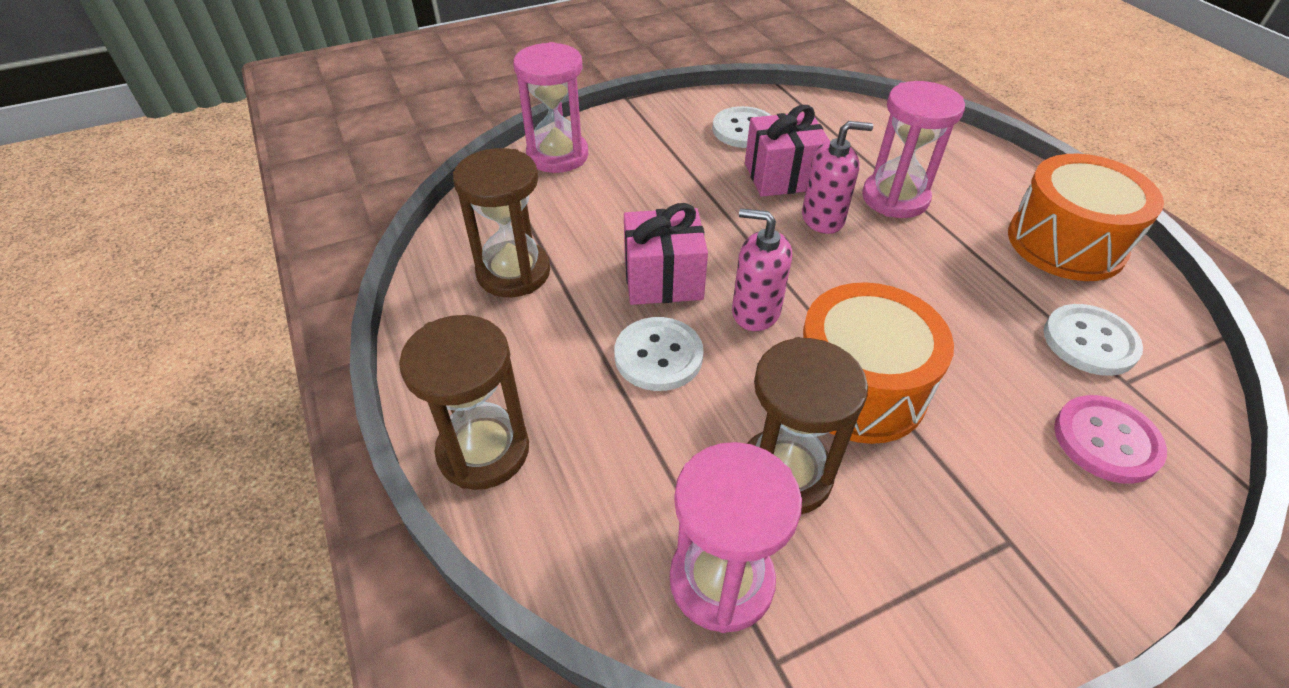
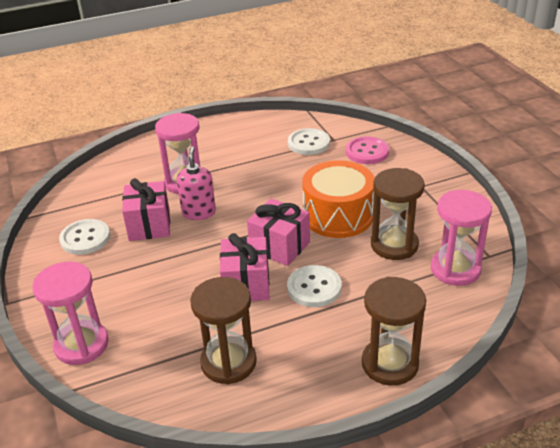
camera: 85 degrees left, 10 degrees down
pink soap dispenser [732,208,792,331] -> pink gift [247,199,310,266]
orange drum [1008,154,1164,281] -> none

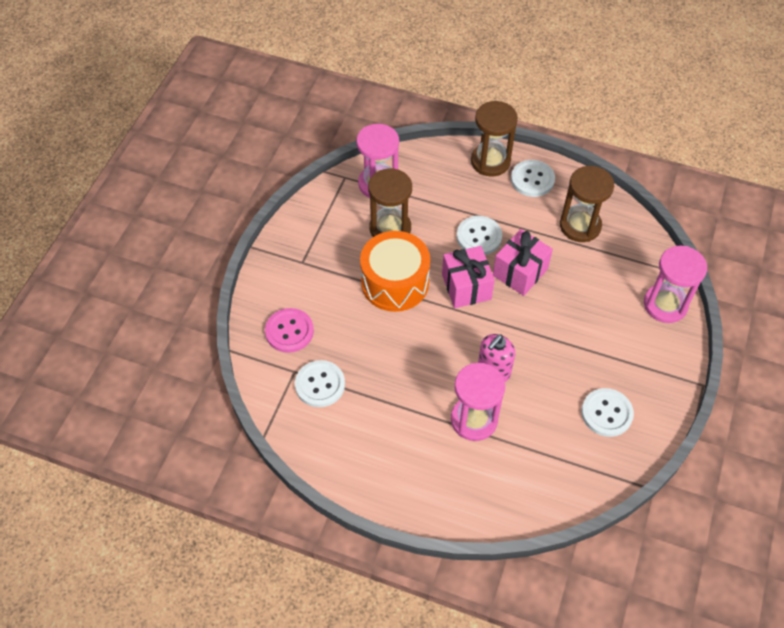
camera: 140 degrees left, 20 degrees up
pink gift [122,178,170,241] -> none
none -> white button [511,160,555,197]

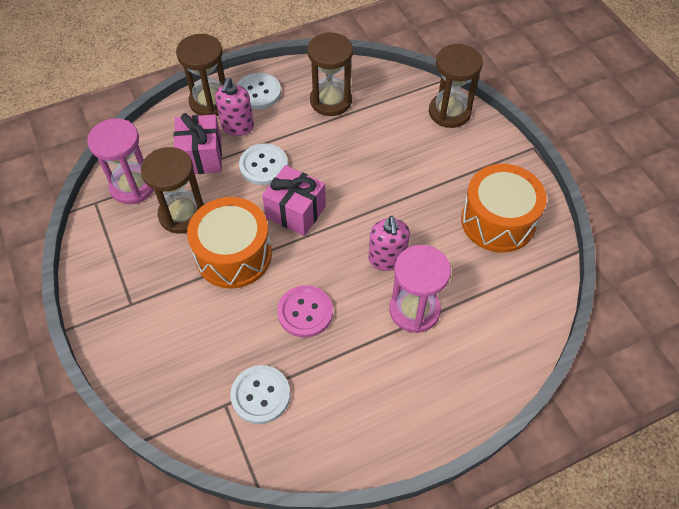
camera: 45 degrees left, 0 degrees up
pink button [265,308,314,353] -> pink button moved to [277,285,333,338]
pink gift [493,229,553,296] -> pink gift moved to [174,113,222,174]
white button [581,388,634,437] -> orange drum [461,164,547,253]
pink hourglass [644,246,707,323] -> brown hourglass [429,44,483,128]
none -> pink soap dispenser [215,77,254,136]

